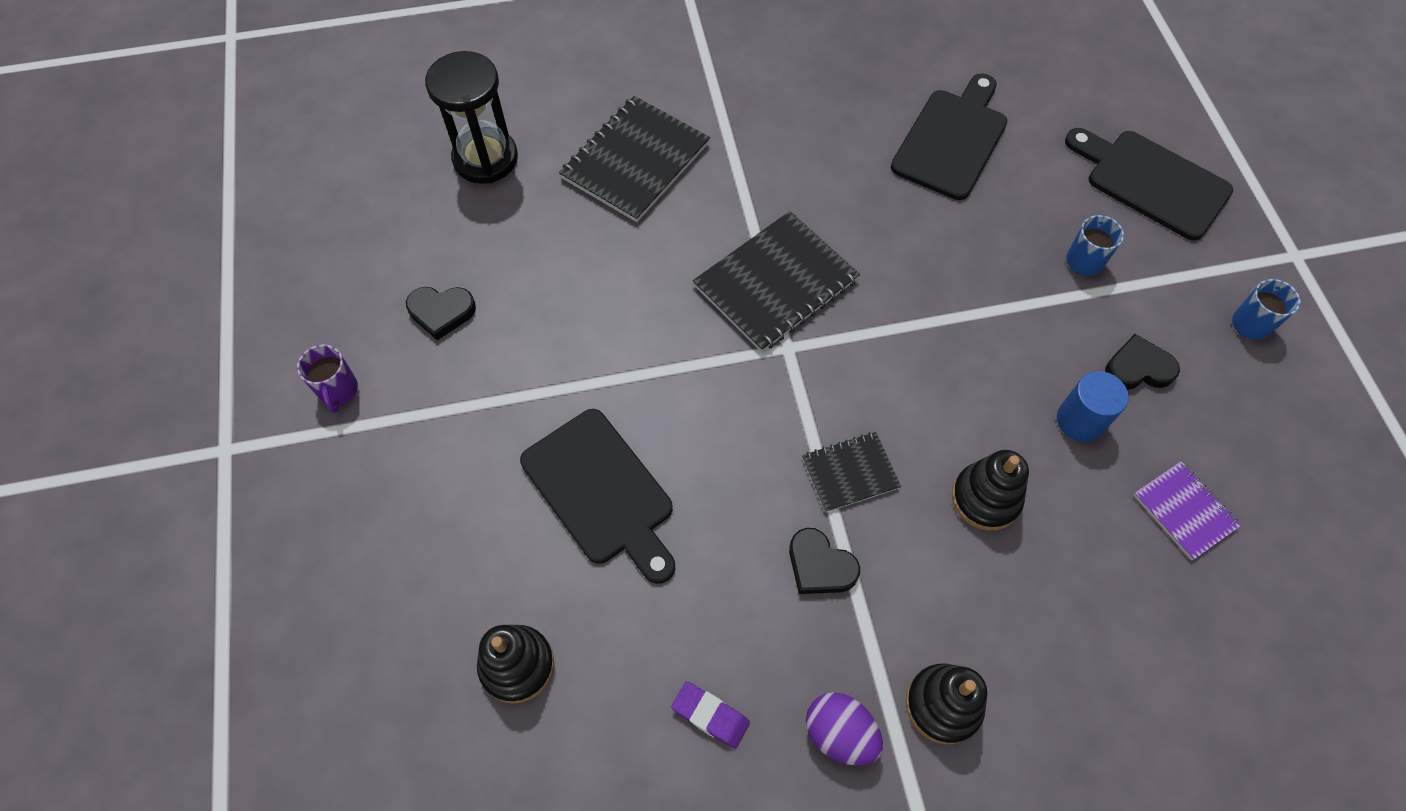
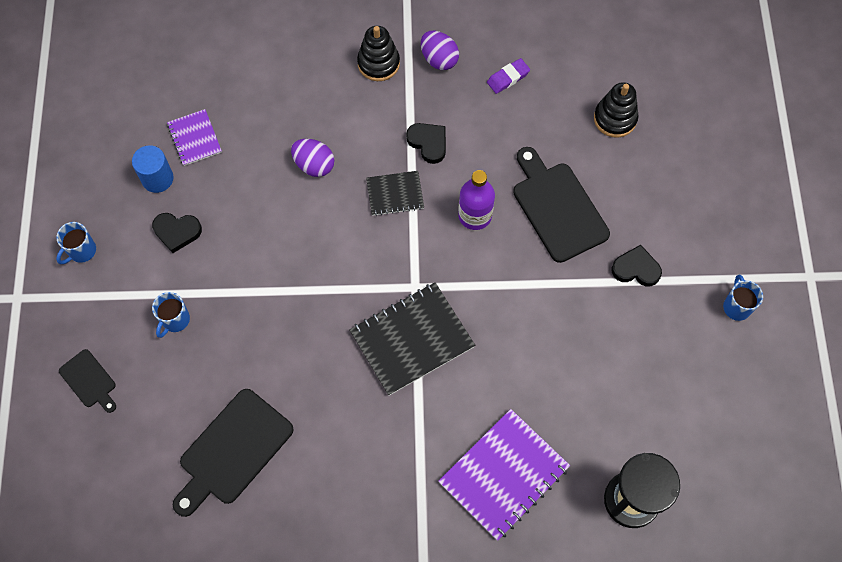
camera: 170 degrees left, 5 degrees up
purple mug [297,344,358,413] -> blue mug [723,274,763,321]
black heart [406,287,476,340] -> black heart moved to [611,245,662,286]
black notebook [559,96,710,222] -> purple notebook [438,409,570,541]
purple eraser [671,681,750,749] -> purple eraser turned 75 degrees counterclockwise [487,58,530,94]
black stacking toy [952,450,1029,531] -> purple egg [291,139,334,177]
blue cylinder [1057,371,1129,442] -> blue cylinder moved to [132,145,174,193]
black cutting board [1065,128,1233,240] -> black cutting board [59,349,116,413], size x0.53
none -> purple bottle [458,170,495,230]

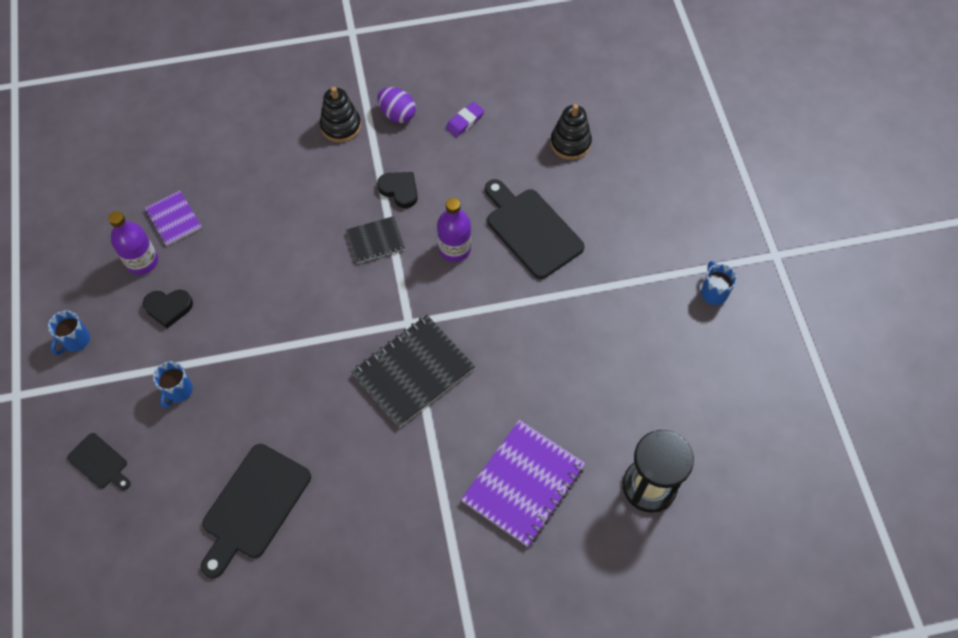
camera: 10 degrees left, 5 degrees down
blue cylinder [132,145,174,193] -> purple bottle [108,211,158,275]
purple egg [291,139,334,177] -> none
black heart [611,245,662,286] -> none

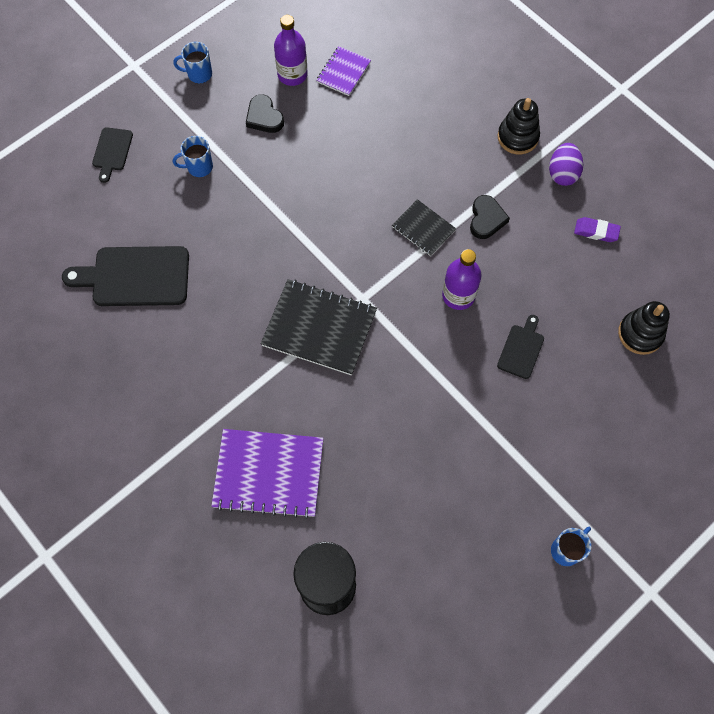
camera: 60 degrees right, 5 degrees up
black cutting board [485,179,585,279] -> black cutting board [497,315,544,379], size x0.53

